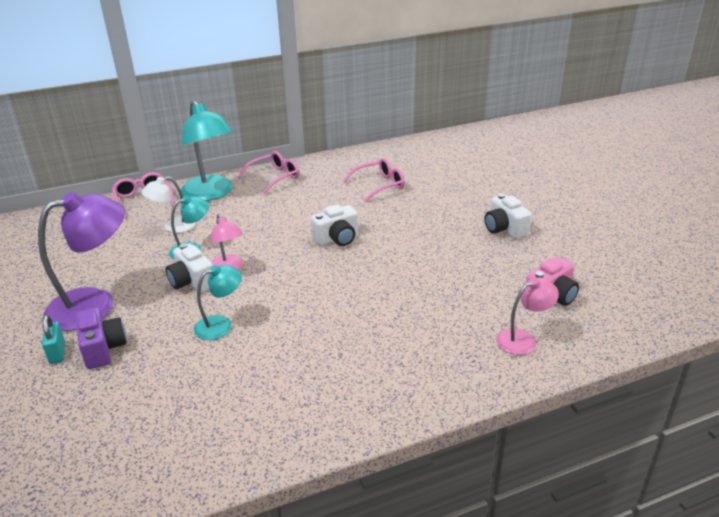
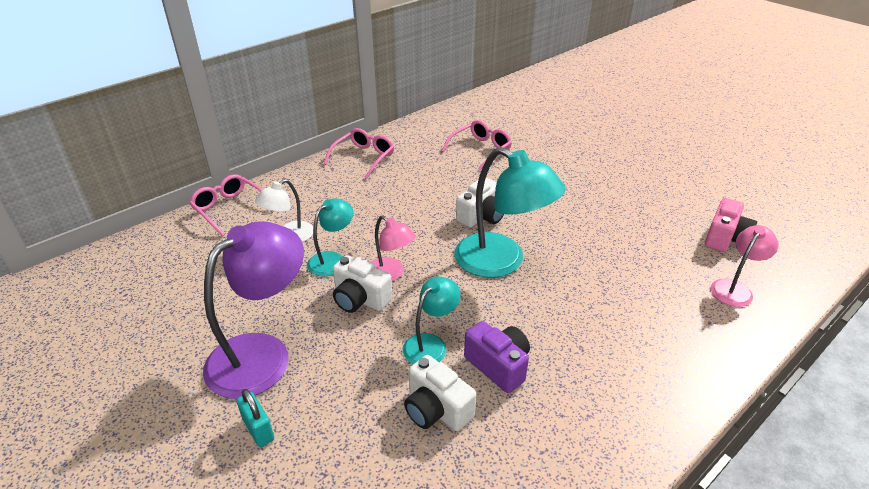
camera: 20 degrees left, 5 degrees up
purple camera [76,308,127,369] -> purple camera moved to [464,321,530,393]
turquoise lamp [181,100,233,201] -> turquoise lamp moved to [455,147,566,278]
white camera [484,194,532,239] -> white camera moved to [404,355,476,431]

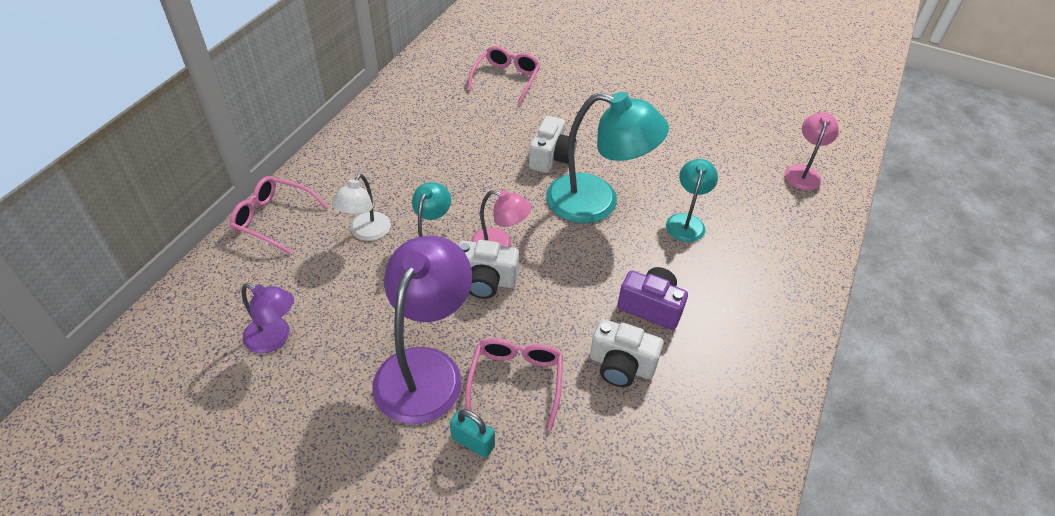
camera: 25 degrees left, 10 degrees up
pink glasses [324,128,394,179] -> pink glasses moved to [465,338,563,431]
turquoise lamp [403,277,460,364] -> turquoise lamp moved to [666,159,718,242]
pink camera [705,198,757,252] -> none
none -> purple lamp [242,283,294,353]

